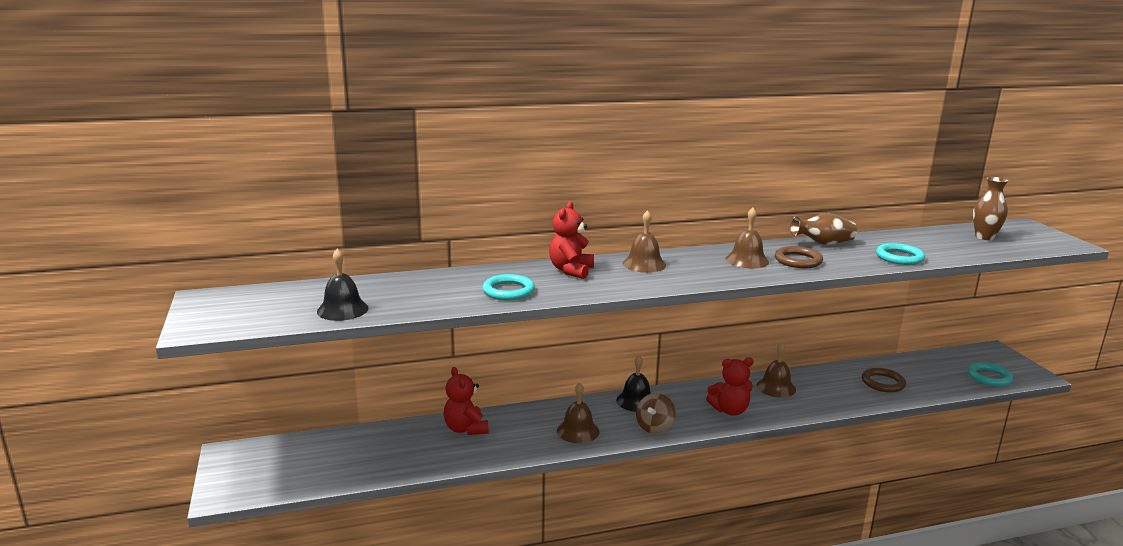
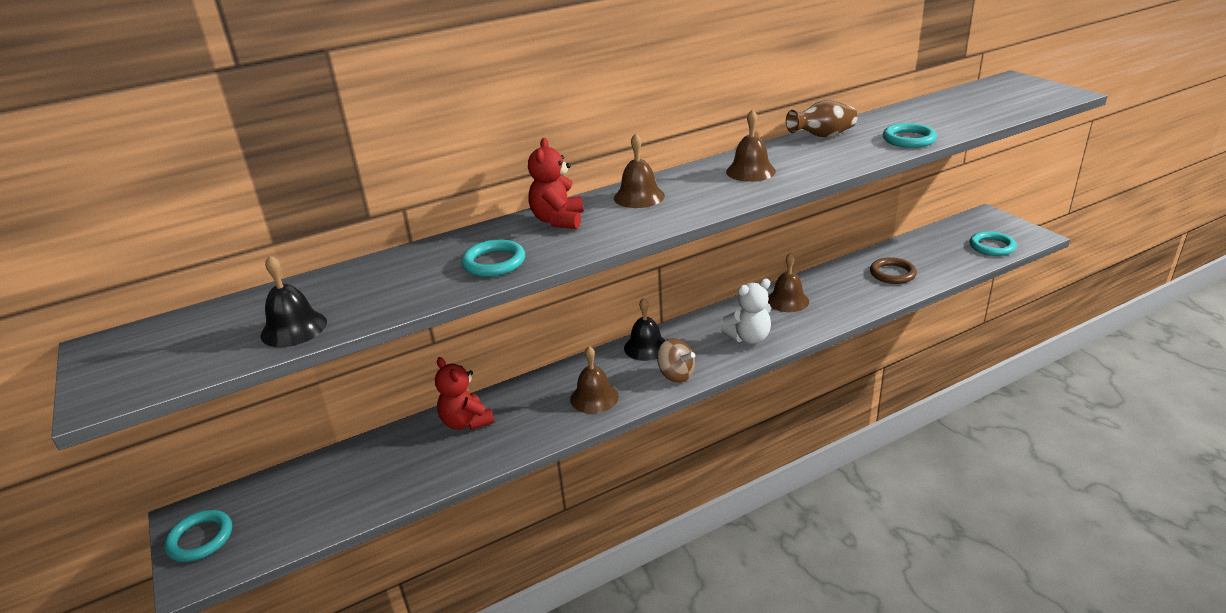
camera: 10 degrees left, 10 degrees up
brown spinning top [636,393,676,434] -> brown spinning top turned 60 degrees counterclockwise [657,338,695,383]
red teddy bear [706,357,754,416] -> white teddy bear [721,279,771,344]
brown ring [775,246,823,268] -> none
brown vase [973,177,1008,240] -> none
none -> turquoise ring [164,510,232,562]

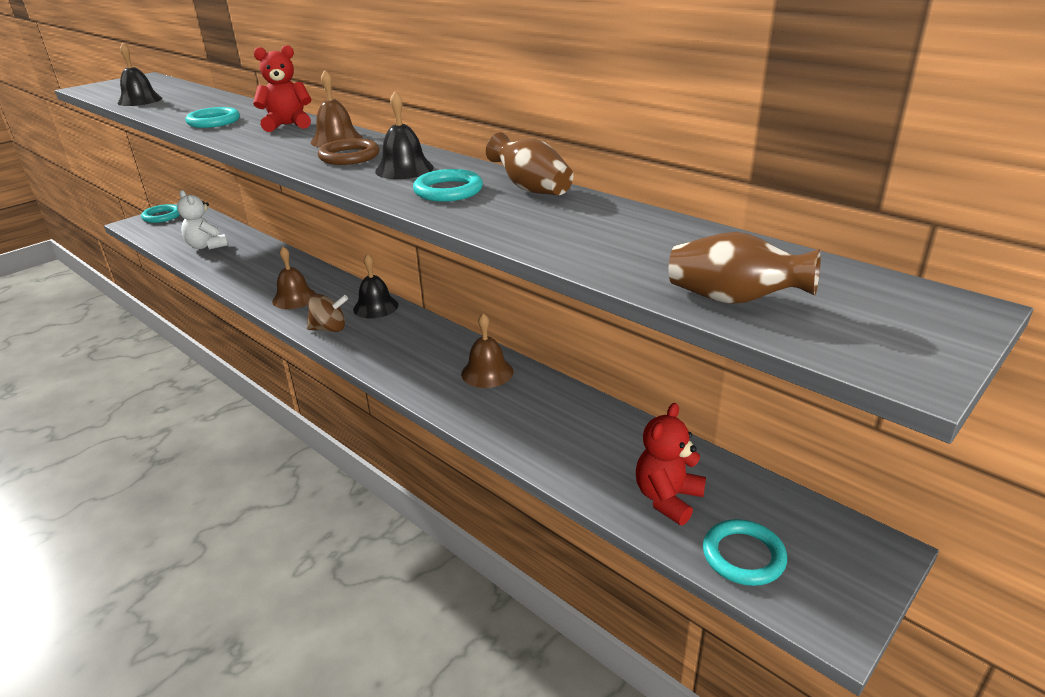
camera: 70 degrees right, 0 degrees up
red teddy bear [435,357,495,430] -> red teddy bear moved to [636,403,706,525]
brown spinning top [657,338,695,383] -> brown spinning top turned 120 degrees counterclockwise [307,294,348,332]
white teddy bear [721,279,771,344] -> white teddy bear moved to [177,190,228,250]
brown bell [726,109,776,182] -> black bell [375,91,434,179]
brown ring [870,257,917,284] -> brown ring moved to [318,138,379,165]
turquoise ring [883,123,937,148] -> turquoise ring moved to [413,169,483,202]
none -> brown vase [669,232,821,304]

